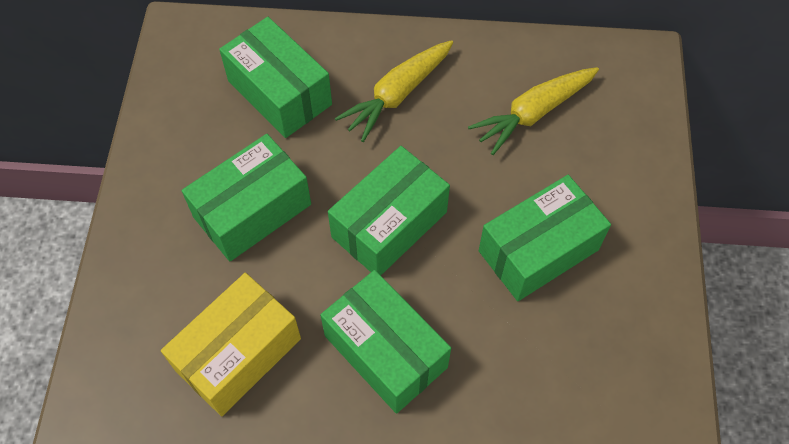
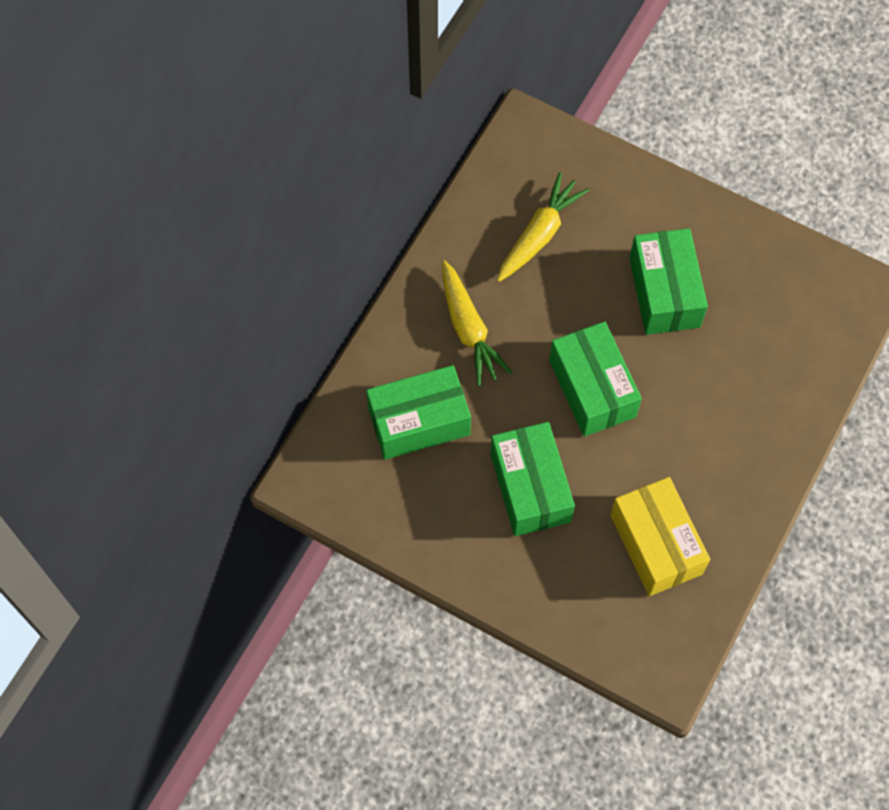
camera: 65 degrees left, 5 degrees up
green box [320,270,451,414] -> none
yellow carrot [468,67,599,155] -> yellow carrot turned 135 degrees counterclockwise [497,172,589,282]

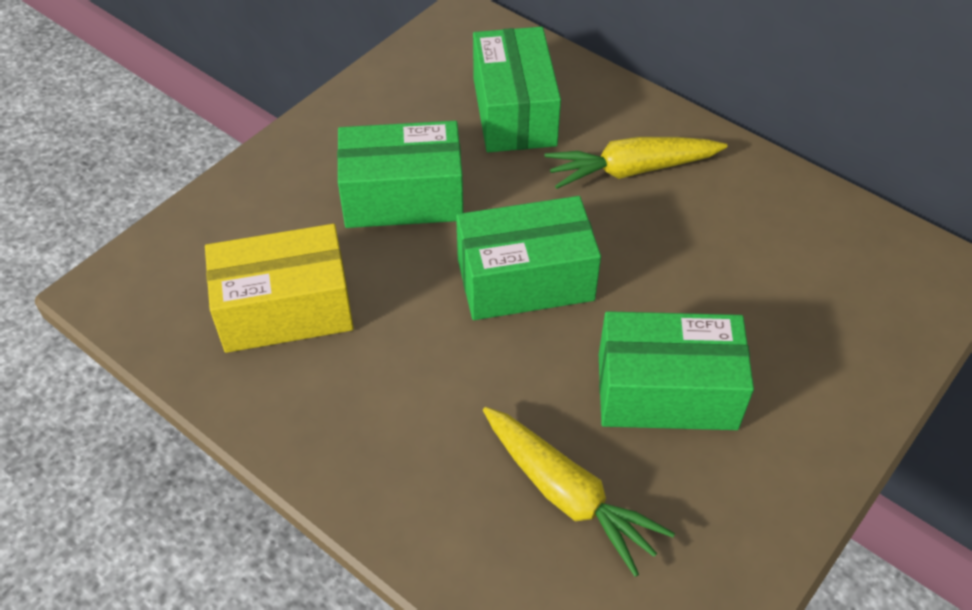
camera: 100 degrees right, 15 degrees down
yellow carrot [497,172,589,282] -> yellow carrot moved to [483,407,675,577]

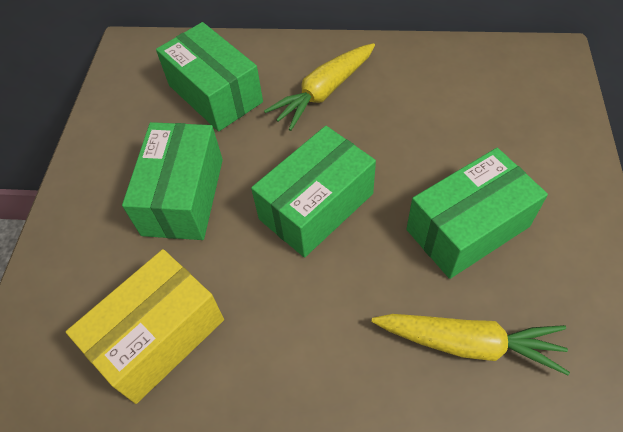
camera: 30 degrees left, 5 degrees up
green box [337,121,463,228] -> green box turned 45 degrees counterclockwise [122,122,223,240]

